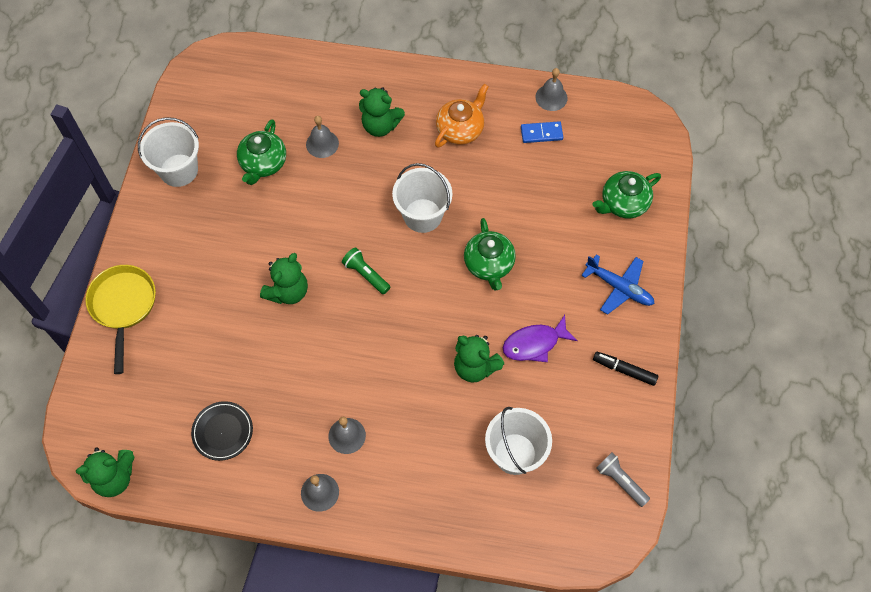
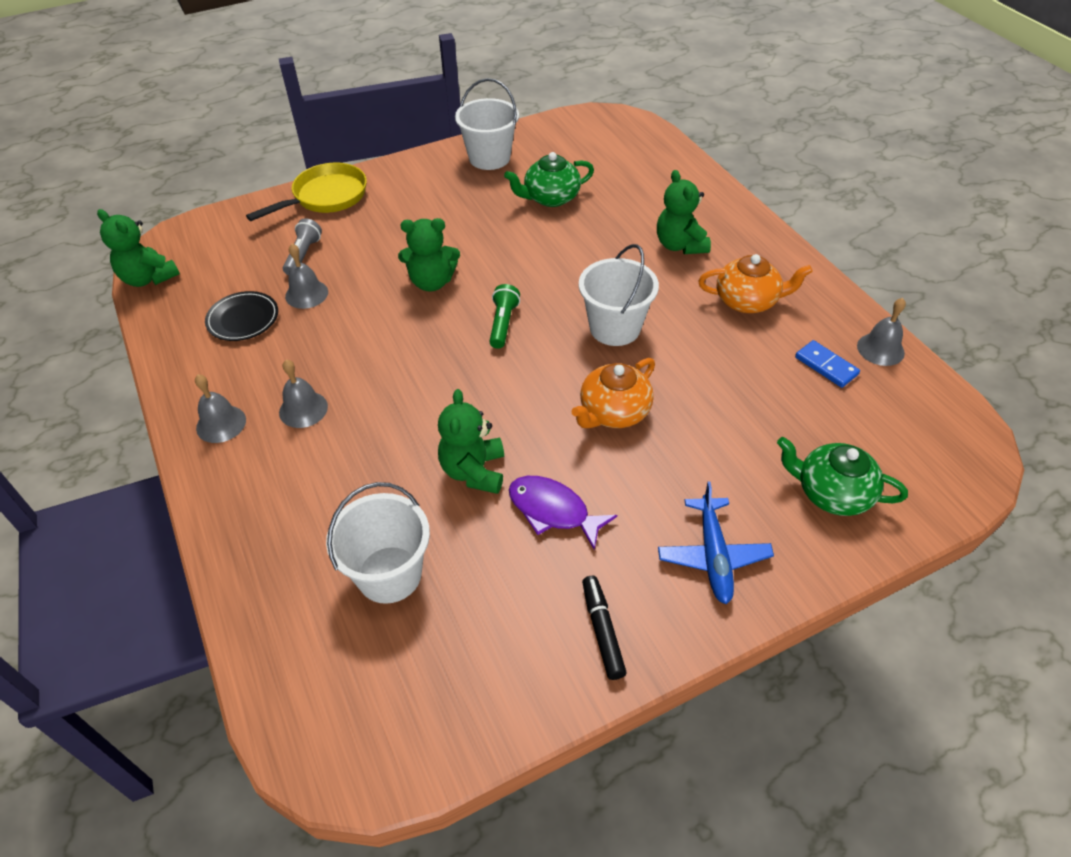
camera: 55 degrees right, 15 degrees down
grey bell [306,116,339,158] -> grey bell moved to [285,244,328,309]
green teapot [464,218,516,290] -> orange teapot [571,358,655,428]
grey flashlight [596,452,650,507] -> grey flashlight moved to [283,218,322,275]

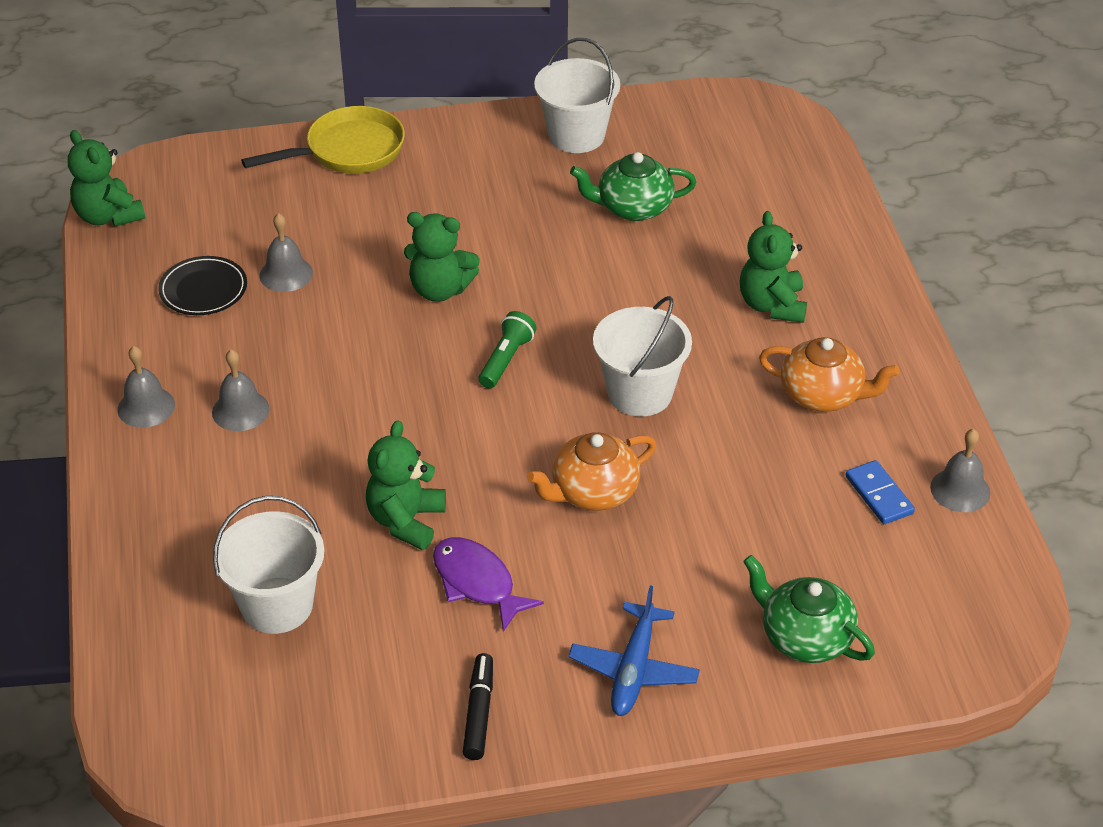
camera: 15 degrees right, 5 degrees down
grey flashlight [283,218,322,275] -> none

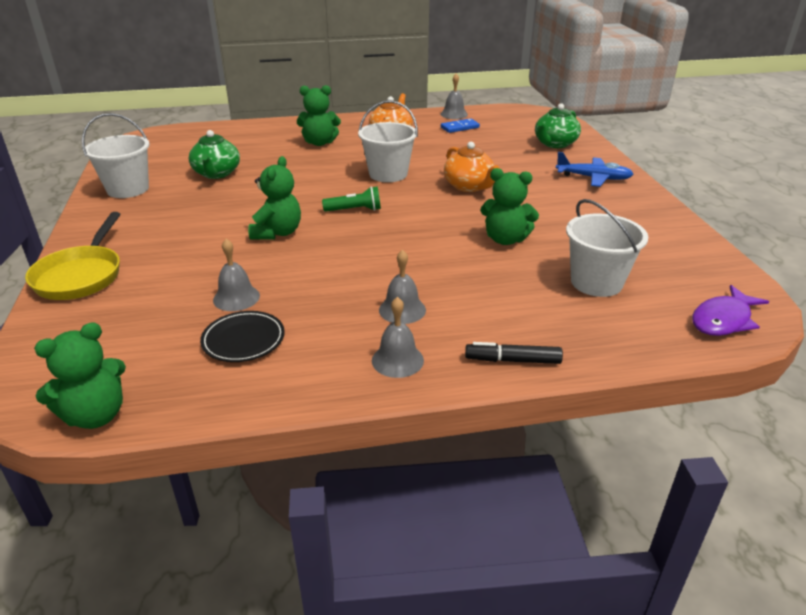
camera: 90 degrees left, 10 degrees down
yellow pan [241,106,405,174] -> yellow pan turned 150 degrees counterclockwise [25,212,121,300]
purple fish [433,537,544,632] -> purple fish moved to [692,285,769,336]
black marker [463,653,493,760] -> black marker moved to [465,342,563,364]
green flashlight [479,311,536,388] -> green flashlight turned 150 degrees clockwise [322,186,381,212]

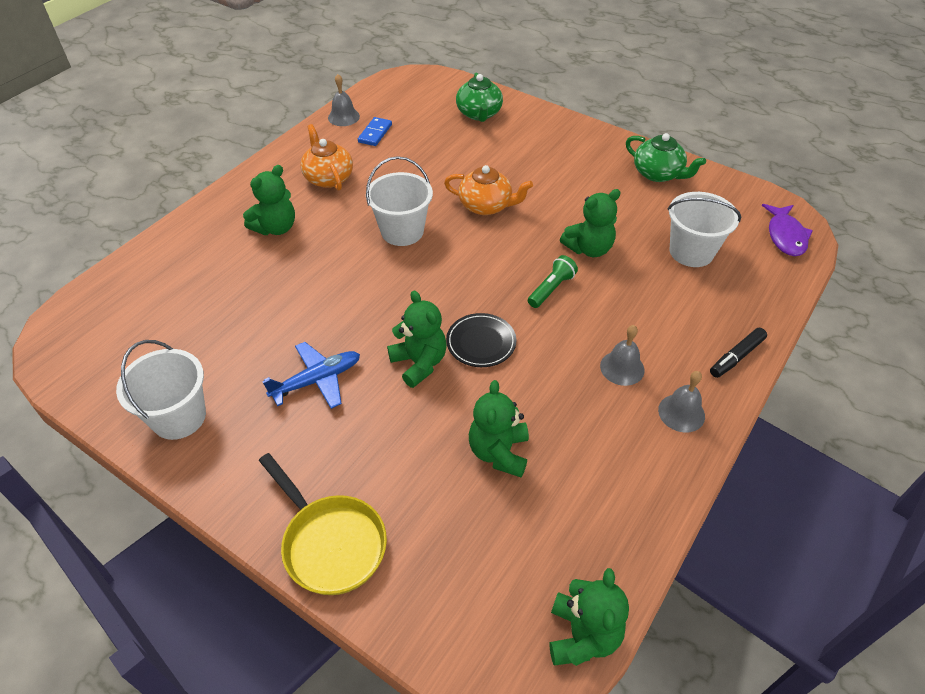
camera: 45 degrees left, 15 degrees up
green teapot [189,130,240,179] -> green teapot moved to [626,133,706,182]
black plate [200,311,285,362] -> black plate moved to [446,313,516,367]
grey bell [213,239,260,311] -> green teddy bear [469,380,529,477]
green flashlight [322,186,381,212] -> green flashlight moved to [528,255,578,308]
blue plane [556,152,633,187] -> blue plane moved to [262,342,360,409]

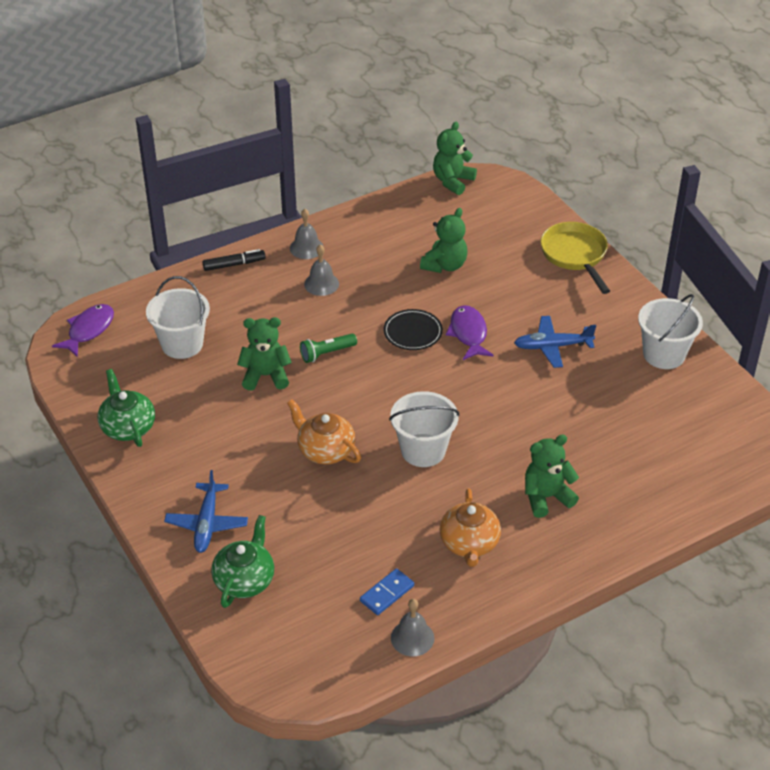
camera: 155 degrees left, 5 degrees down
green teddy bear [387,291,447,388] -> purple fish [446,305,494,360]
none -> blue plane [164,470,248,553]

